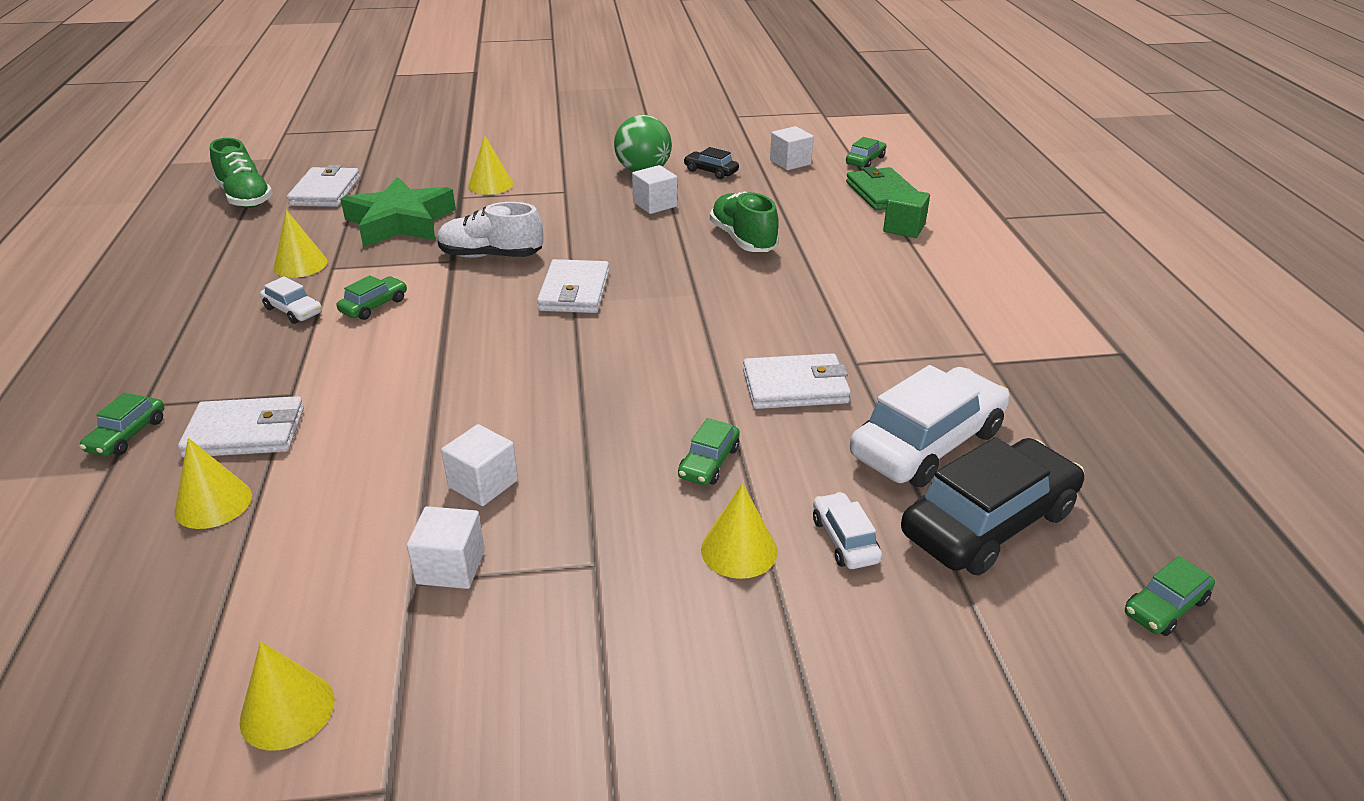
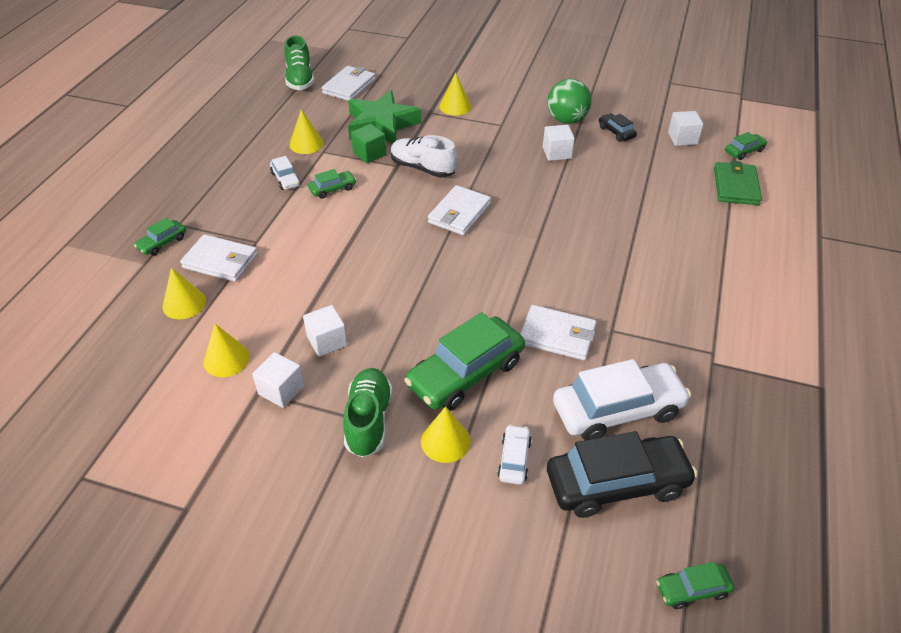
camera: 25 degrees right, 10 degrees up
yellow cone [239,642,335,751] -> yellow cone moved to [203,324,250,377]
green car [678,418,740,485] -> green car [404,312,525,411], size x2.12
green shoe [710,192,779,252] -> green shoe moved to [343,368,393,458]
green cube [883,187,930,238] -> green cube moved to [351,124,387,163]

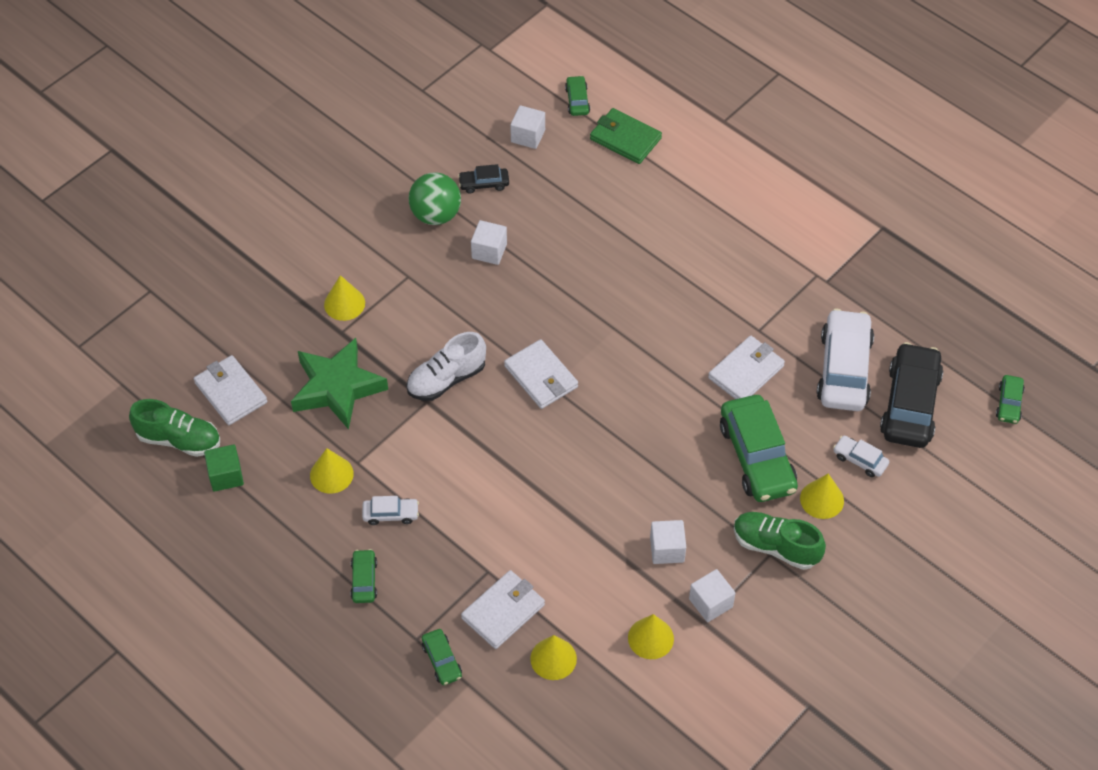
camera: 65 degrees left, 10 degrees up
green car [308,169,356,199] -> green car moved to [350,549,377,603]
green cube [351,124,387,163] -> green cube moved to [204,445,244,492]

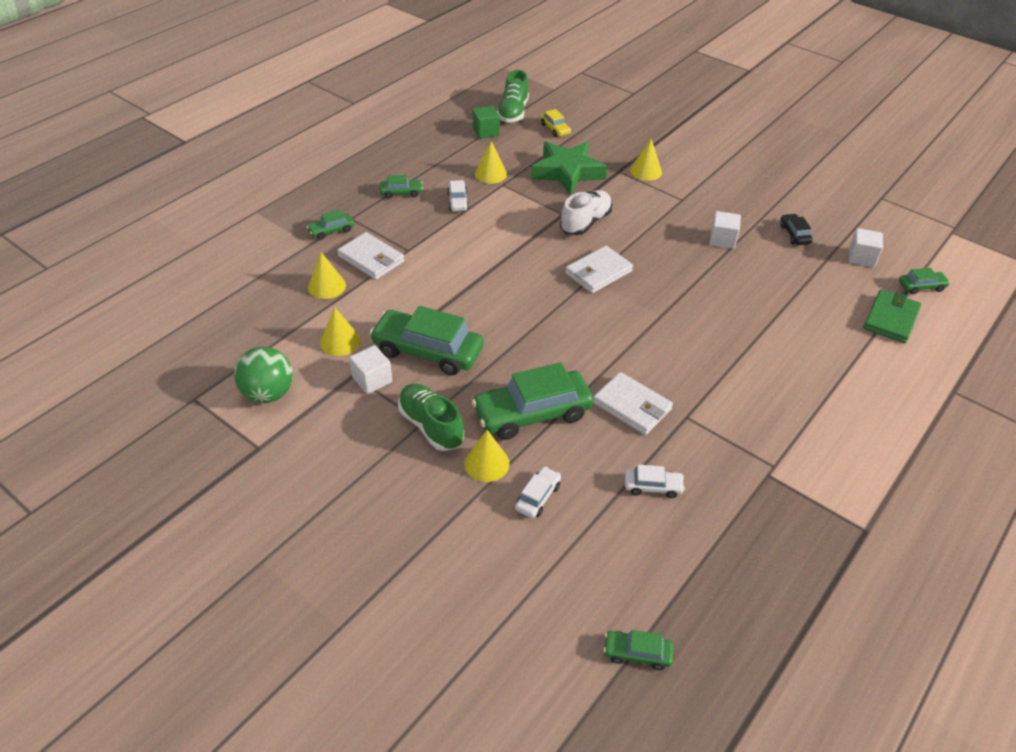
camera: 85 degrees right, 10 degrees down
white wallet [194,355,267,425] -> yellow car [540,109,571,137]
white shoe [406,332,486,401] -> white shoe turned 75 degrees clockwise [560,190,612,235]
green ball [409,172,461,225] -> green ball moved to [234,347,293,403]
white cube [650,520,686,564] -> green car [370,306,484,375]
green shoe [734,512,826,570] -> green shoe turned 60 degrees counterclockwise [398,384,464,451]
white car [817,309,874,411] -> white car [625,464,685,498], size x0.47
black car [880,342,943,448] -> none

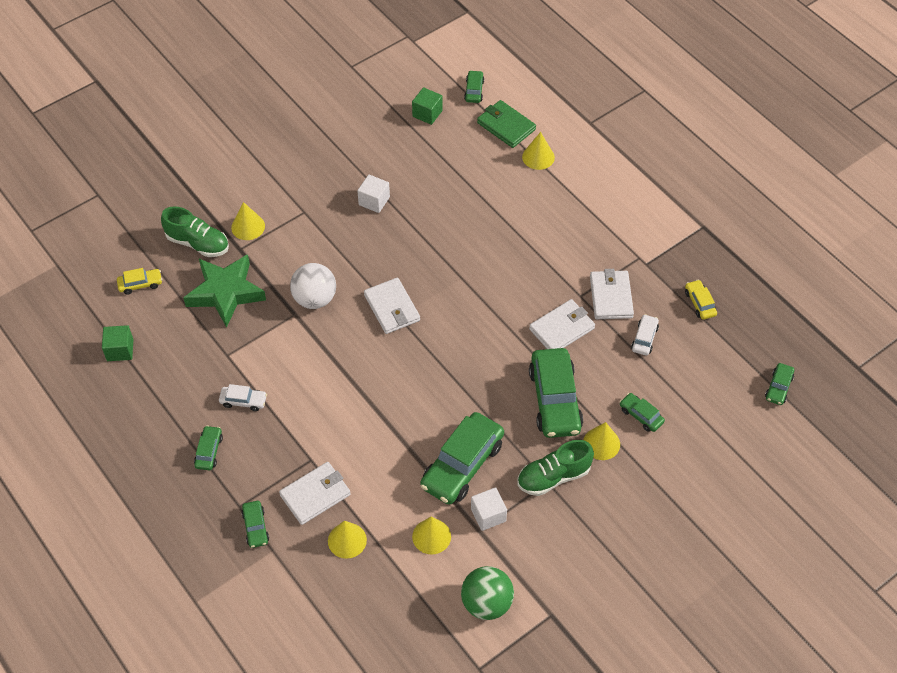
camera: 75 degrees left, 10 degrees up
yellow cone [475,141,507,184] -> yellow cone moved to [522,132,555,170]
green shoe [497,70,529,123] -> green shoe moved to [161,206,229,257]
white car [515,466,561,518] -> green car [620,393,665,432]
white shoe [560,190,612,235] -> white ball [290,263,336,309]
black car [780,214,813,245] -> none
white cube [849,228,883,267] -> green cube [412,87,443,125]
none -> white wallet [590,269,634,319]
none -> yellow car [685,280,717,320]

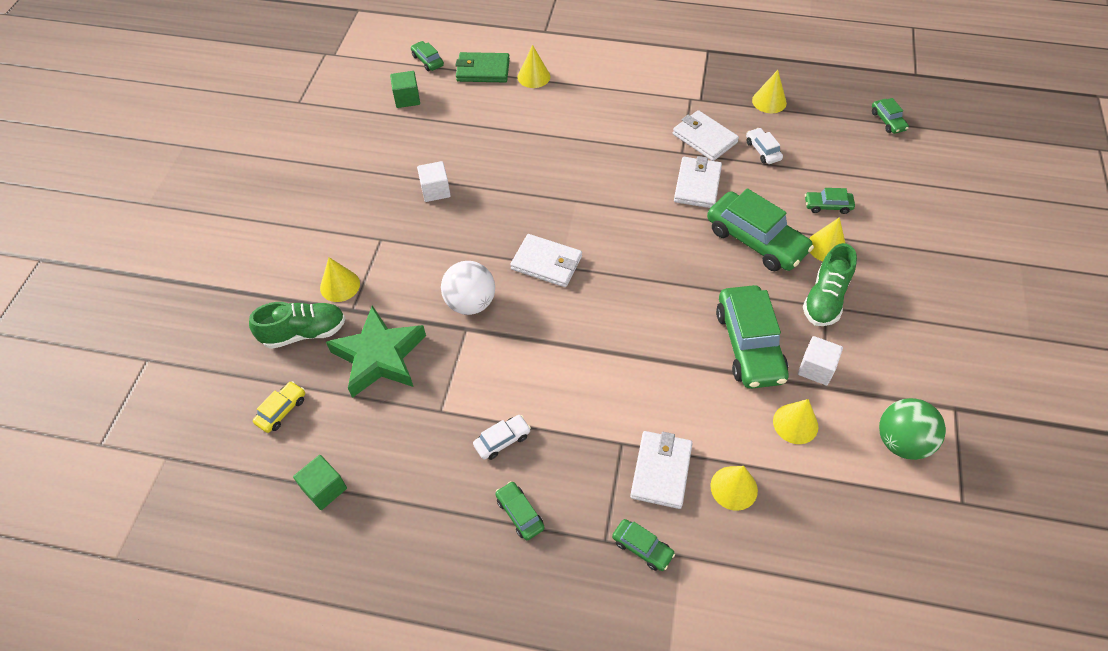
camera: 40 degrees left, 0 degrees up
yellow car [685,280,717,320] -> yellow cone [752,70,787,113]

